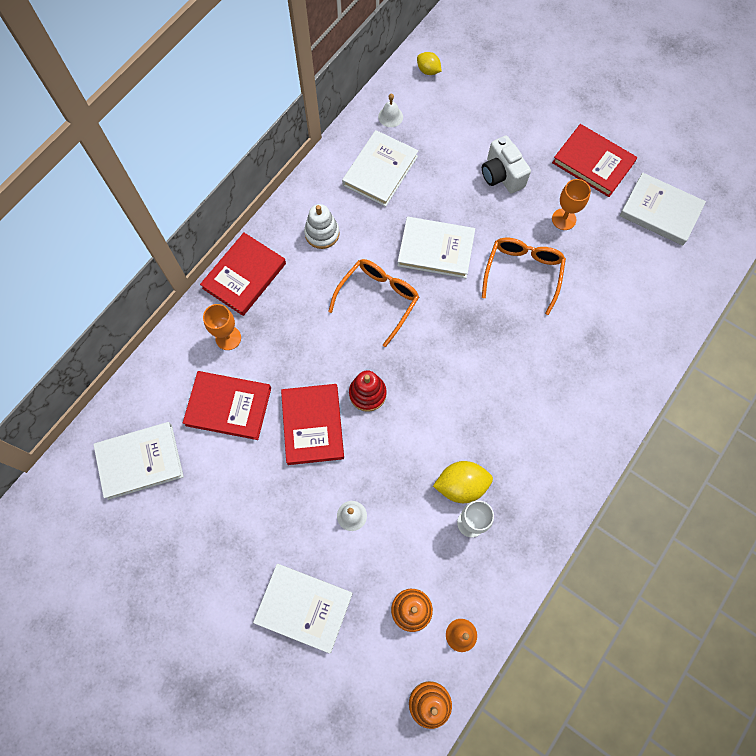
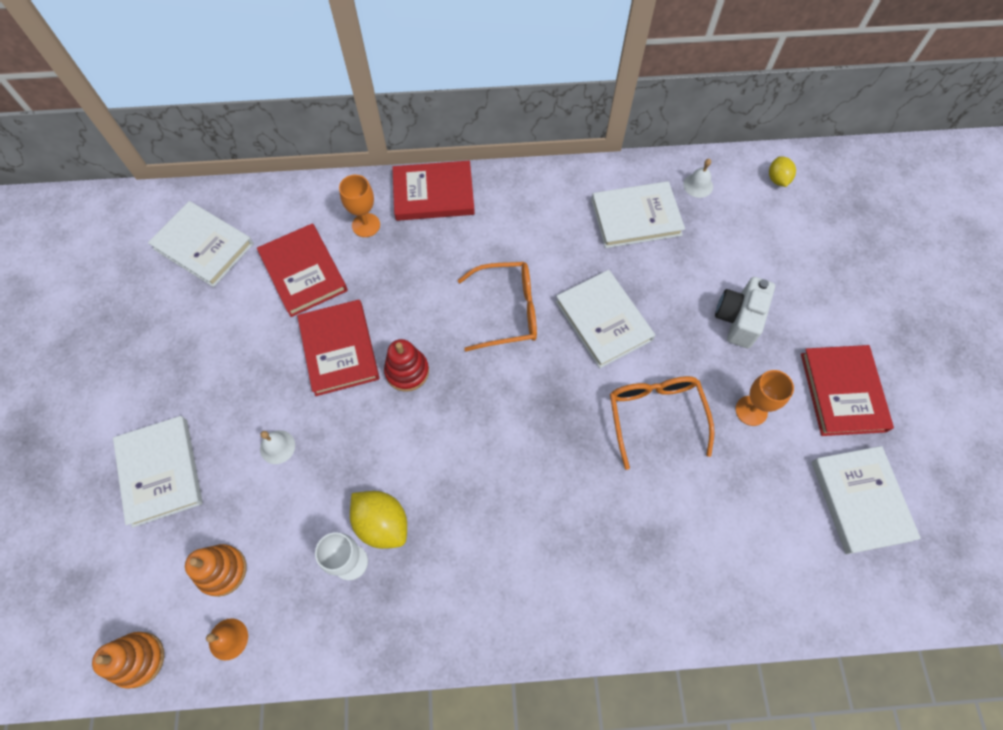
camera: 50 degrees right, 5 degrees down
red book [281,384,344,465] -> red book turned 60 degrees counterclockwise [297,300,380,396]
white stacking toy [304,204,340,249] -> none
orange glasses [482,238,566,315] -> orange glasses turned 75 degrees counterclockwise [610,376,714,470]

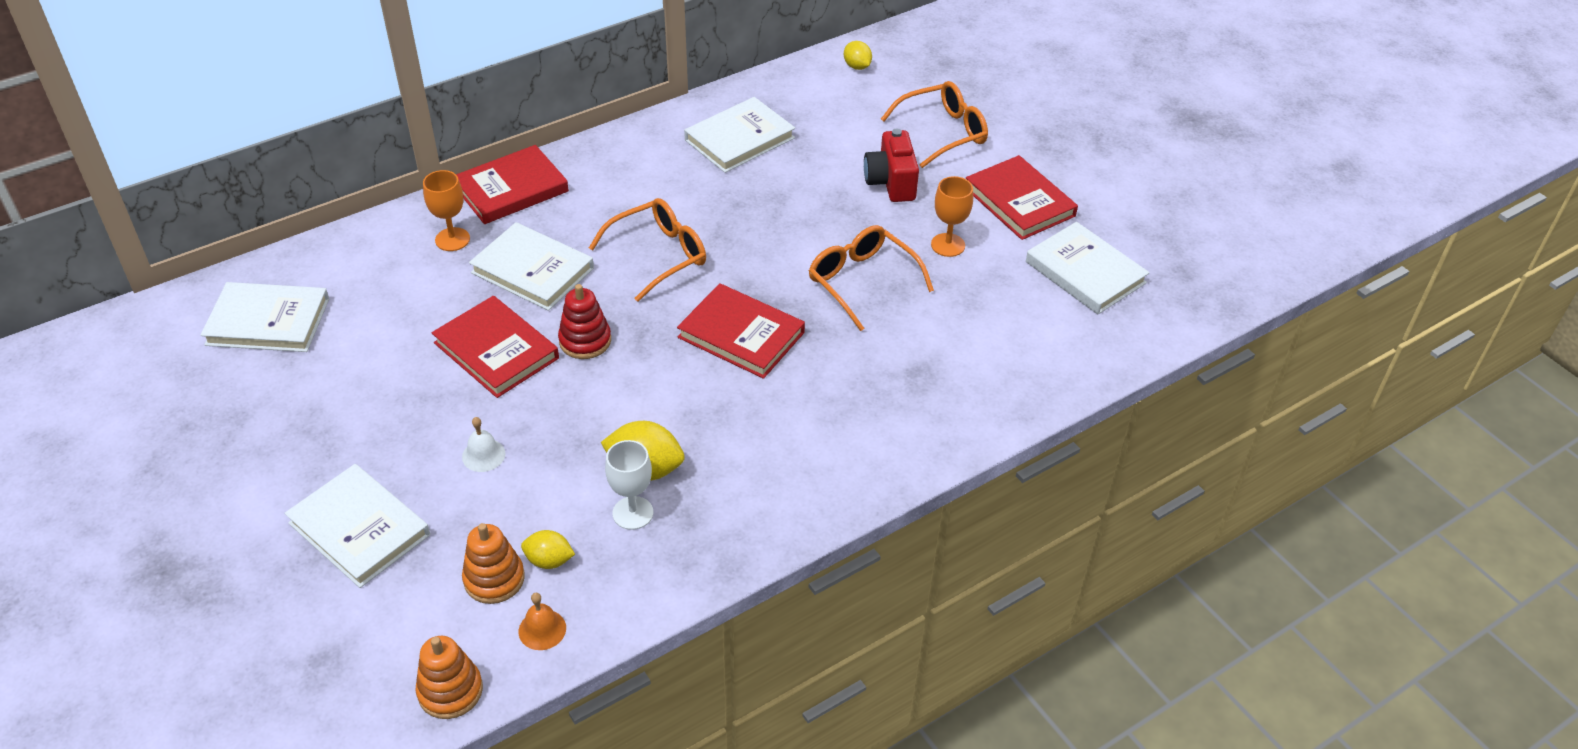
camera: 30 degrees left, 20 degrees down
red book [257,223,348,317] -> red book moved to [677,283,805,379]
white book [555,270,655,368] -> white book moved to [469,222,594,311]
white bell [683,159,713,198] -> none
white camera [715,277,775,348] -> red camera [864,129,919,202]
none -> yellow lemon [521,530,575,569]
none -> orange glasses [881,81,988,168]

